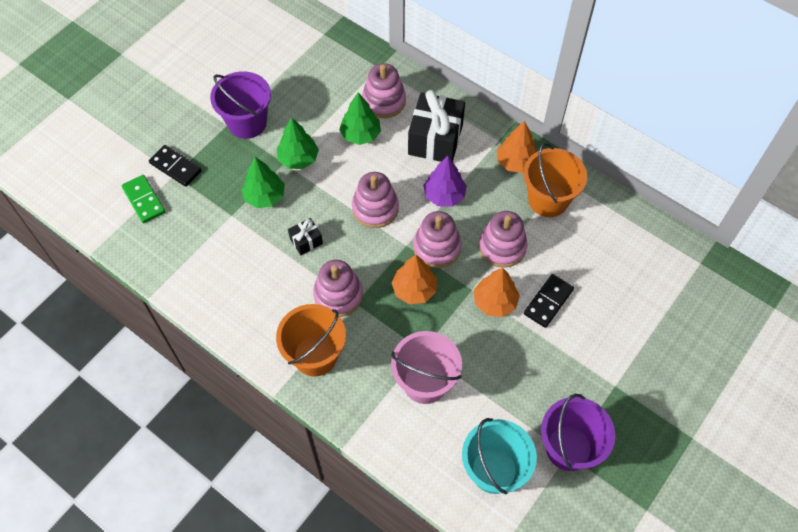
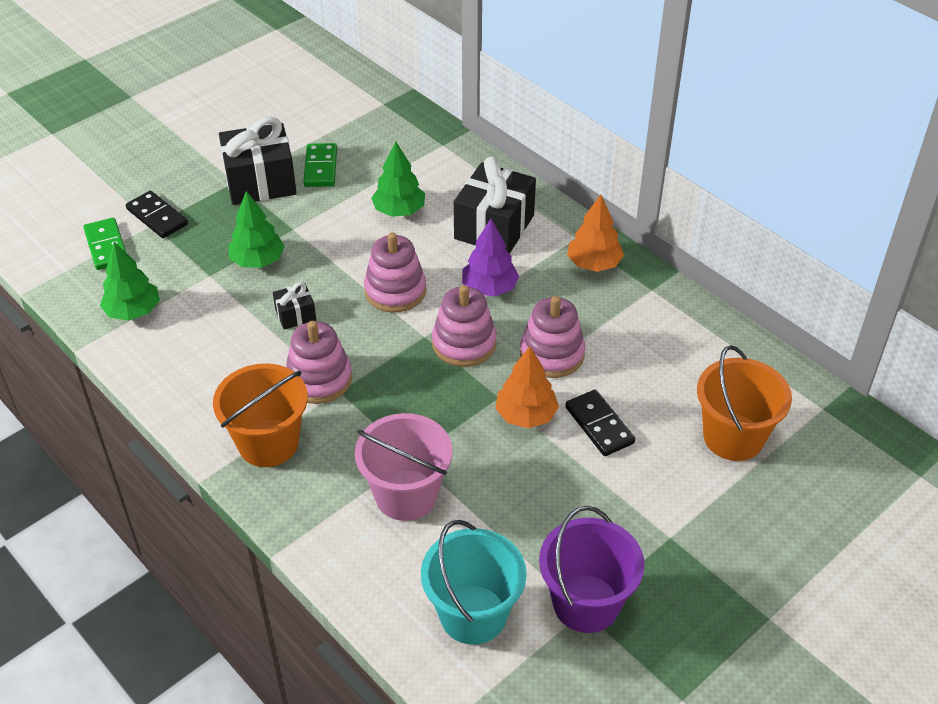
camera: 10 degrees right, 15 degrees down
purple bucket [210,71,271,139] -> black gift [219,117,297,205]
green tree [277,117,319,169] -> green tree moved to [100,242,160,321]
pink stacking toy [362,63,406,118] -> none
orange tree [391,255,437,304] -> none
orange bucket [523,143,587,217] -> orange bucket moved to [697,345,792,461]
black domino [524,274,574,328] -> black domino turned 75 degrees counterclockwise [565,390,635,456]
none -> green domino [303,143,337,187]

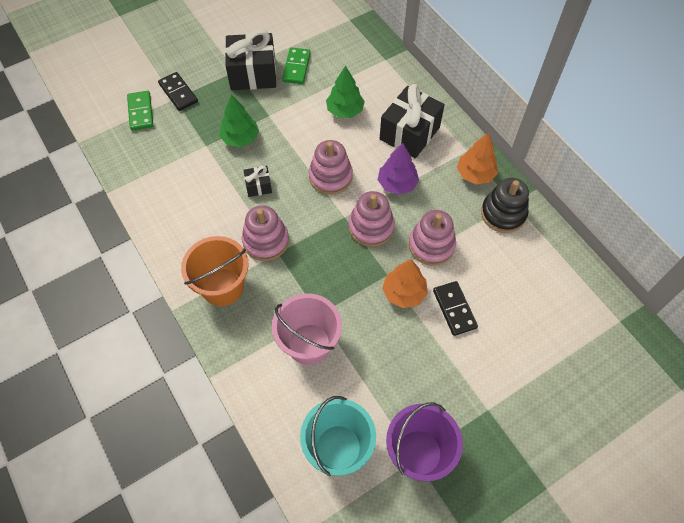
camera: 10 degrees right, 15 degrees up
green tree [100,242,160,321] -> none
orange bucket [697,345,792,461] -> none
none -> black stacking toy [481,178,529,233]

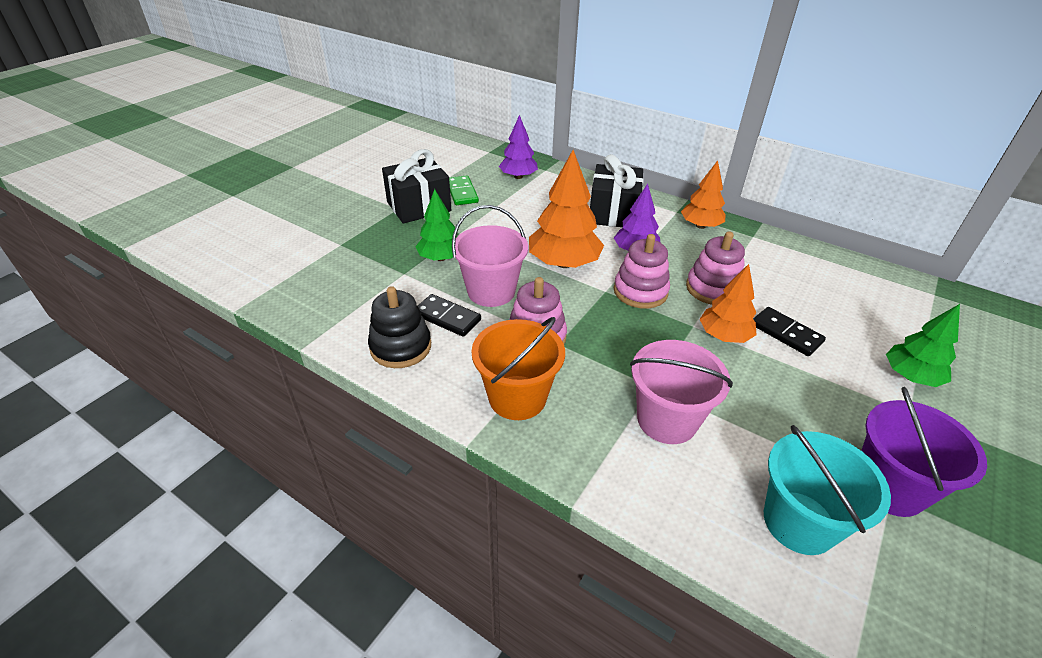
camera: 25 degrees left, 20 degrees down
green domino [127,91,153,131] -> none
black domino [158,72,198,111] -> black domino moved to [418,294,481,337]
black gift [243,166,272,197] -> pink bucket [452,205,528,307]
pink stacking toy [309,140,353,195] -> orange tree [529,150,604,268]
green tree [326,65,365,118] -> green tree moved to [886,304,960,387]
black stacking toy [481,178,529,233] -> black stacking toy moved to [368,286,431,368]
none -> purple tree [499,115,538,179]

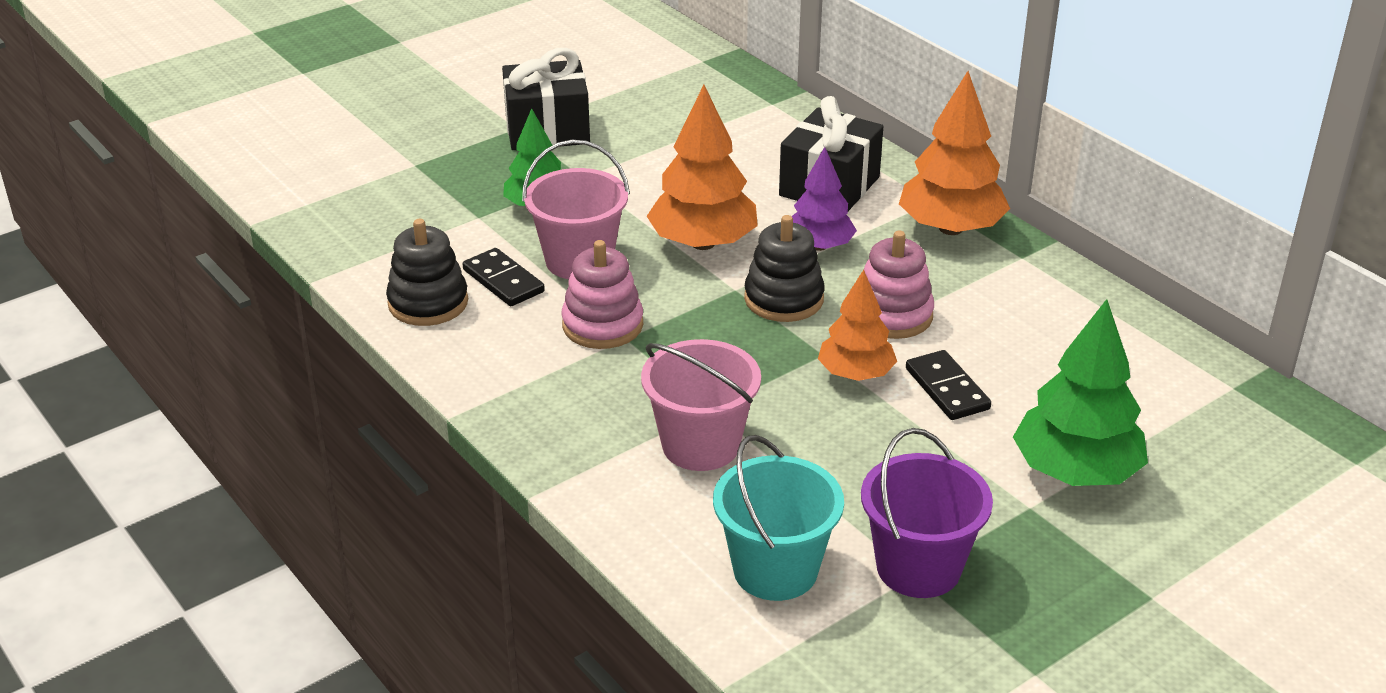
camera: 20 degrees right, 5 degrees down
green domino [449,176,479,205] -> none
orange bucket [471,317,565,420] -> none
purple tree [499,115,538,179] -> none
pink stacking toy [614,234,670,309] -> black stacking toy [744,215,825,322]
orange tree [681,160,725,229] -> orange tree [899,71,1010,235], size x1.56
green tree [886,304,960,387] -> green tree [1013,299,1148,486], size x1.56

